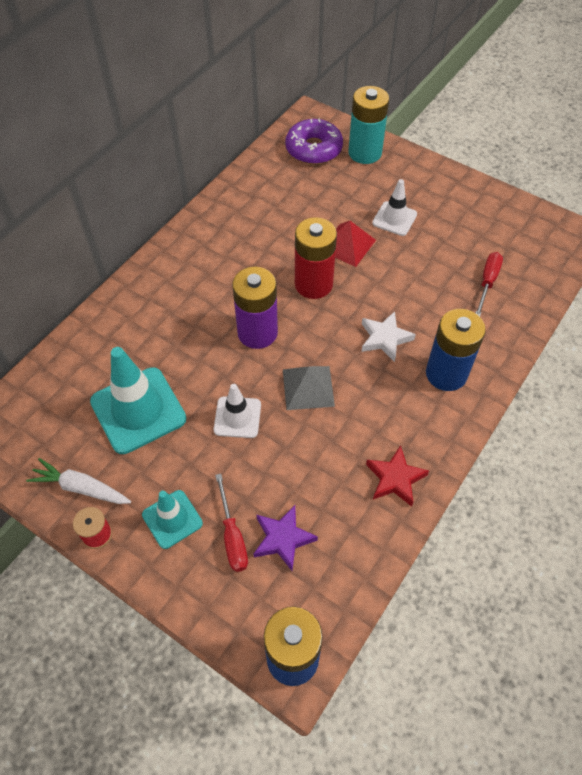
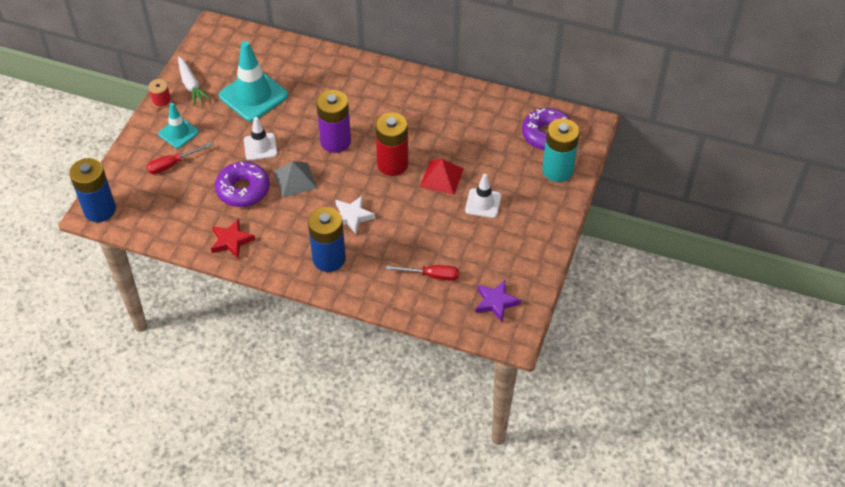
camera: 75 degrees right, 5 degrees down
white carrot [26,458,131,504] -> white carrot turned 150 degrees clockwise [178,57,210,105]
purple star [254,505,318,571] -> purple star moved to [475,280,521,322]
none -> purple donut [215,162,270,207]

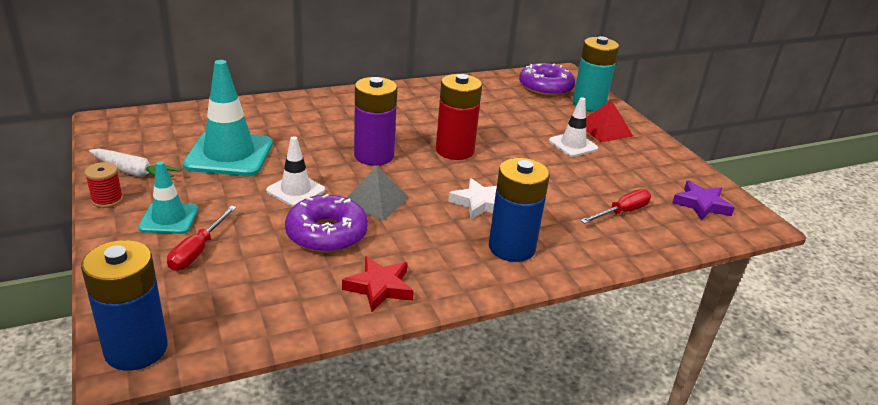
camera: 45 degrees left, 20 degrees down
red pyramid [420,159,464,195] -> red pyramid moved to [586,100,633,142]

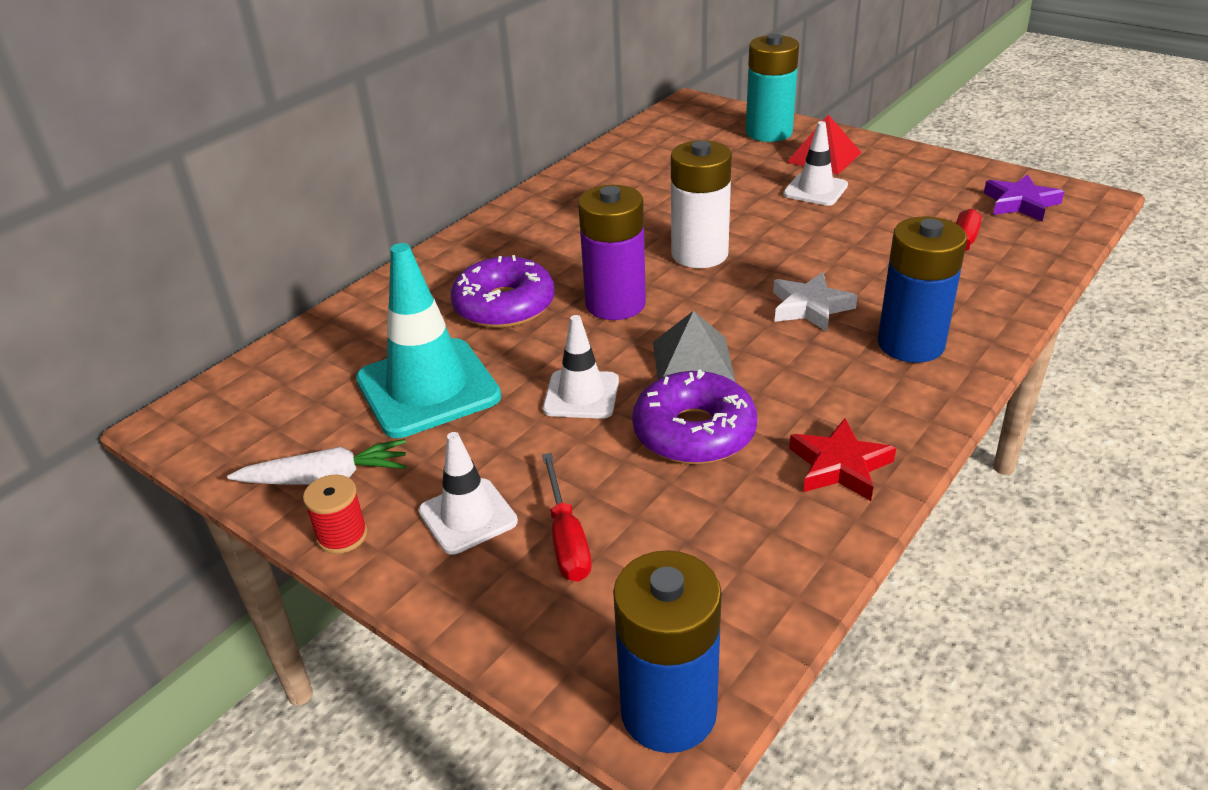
camera: 25 degrees left, 5 degrees up
turquoise traffic cone [138,161,198,234] -> white traffic cone [419,432,518,555]
red battery [436,74,482,160] -> white battery [671,140,732,268]
purple donut [519,63,575,97] -> purple donut moved to [451,255,555,328]

